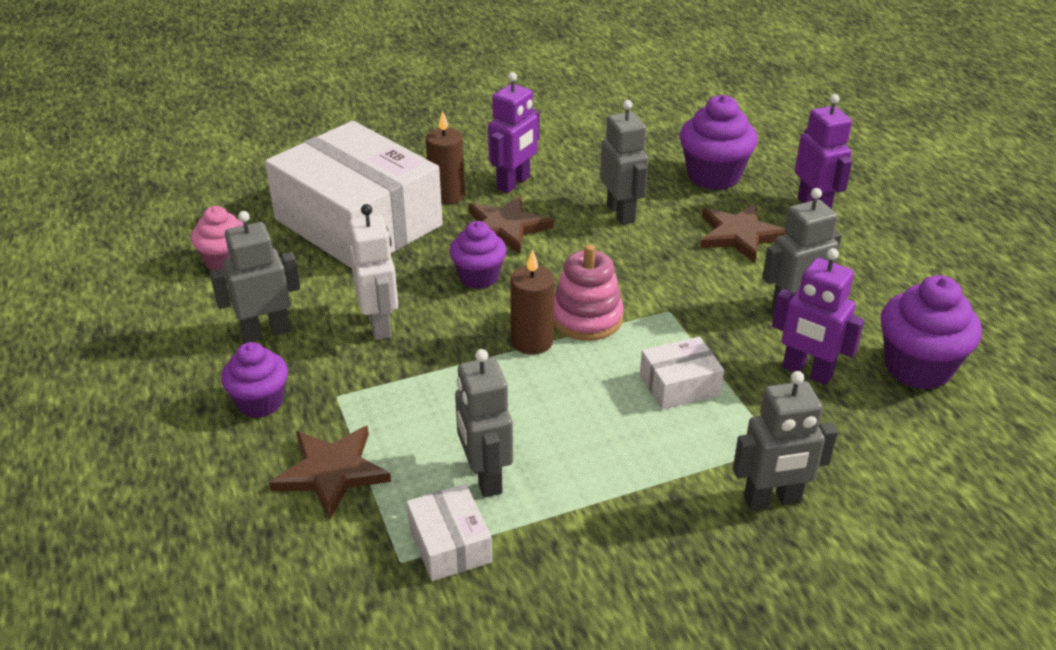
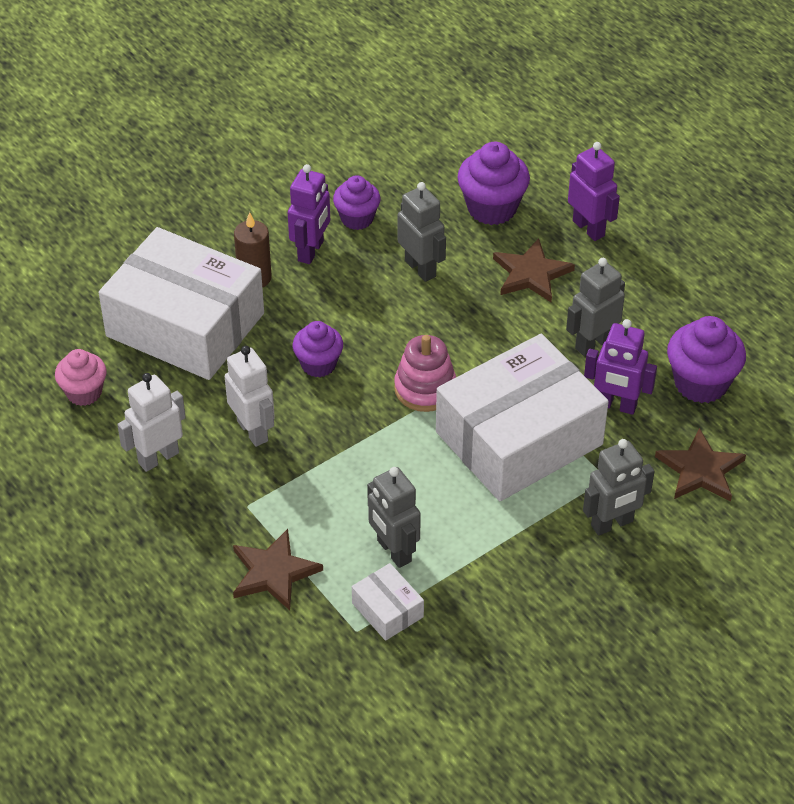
camera: 15 degrees left, 10 degrees up
grey robot [210,211,300,343] -> white robot [117,373,186,472]
purple cupcake [221,342,288,418] -> purple cupcake moved to [333,175,381,230]
brown star [468,195,554,254] -> brown star moved to [655,428,746,501]
brown candle [510,249,555,355] -> none
white box [640,337,724,410] -> white box [436,334,609,501], size x2.44

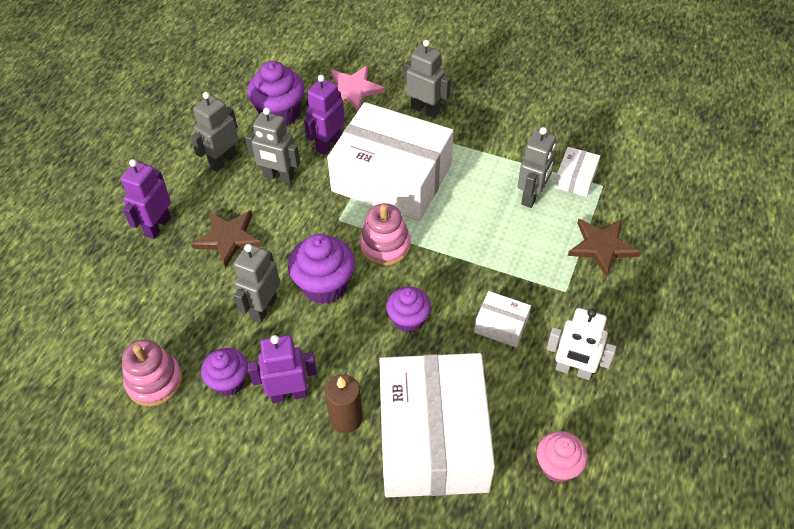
camera: 120 degrees left, 5 degrees up
white robot [225,346,275,447] -> white box [474,291,531,347]
purple cupcake [457,142,530,225] -> purple cupcake moved to [288,234,355,304]
purple robot [584,319,657,415] -> purple robot turned 135 degrees counterclockwise [304,75,345,155]
brown star [655,428,746,501] -> pink star [331,65,385,111]
none -> pink stacking toy [122,339,182,407]
none -> grey robot [191,92,238,172]

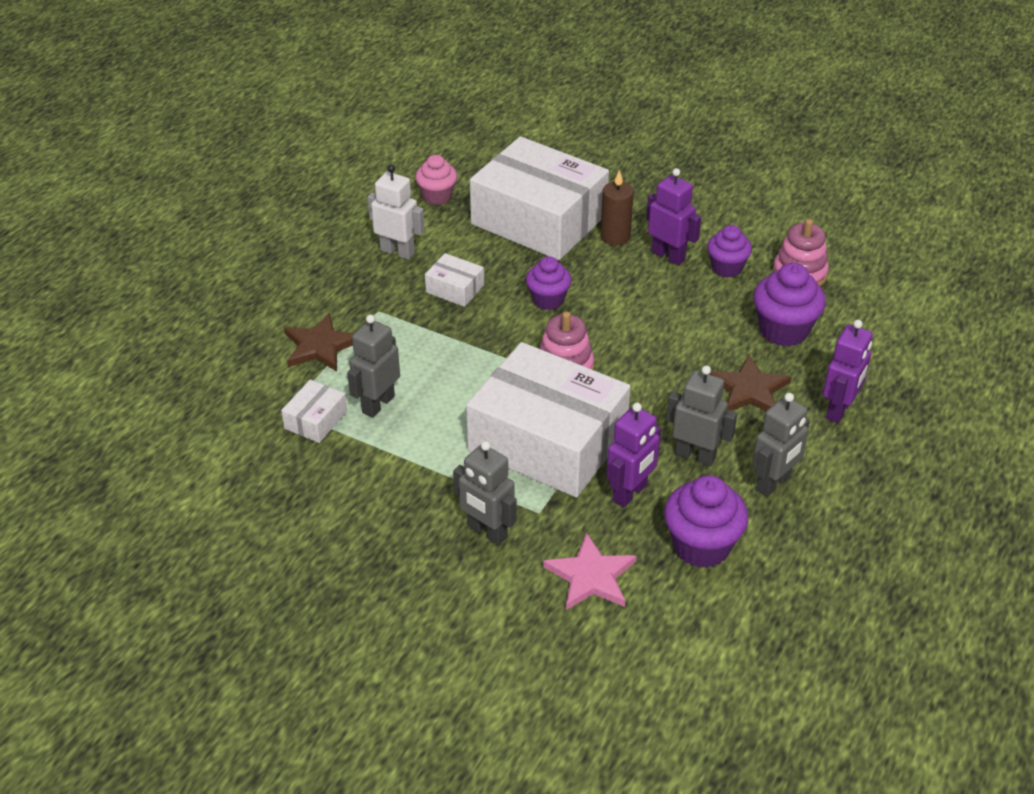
camera: 175 degrees left, 10 degrees down
grey robot [234,244,280,323] -> none
purple robot [248,335,317,403] -> purple robot turned 135 degrees counterclockwise [646,168,701,265]
purple cupcake [288,234,355,304] -> purple cupcake moved to [753,263,826,347]
white box [379,353,495,498] -> white box turned 60 degrees counterclockwise [470,136,609,260]

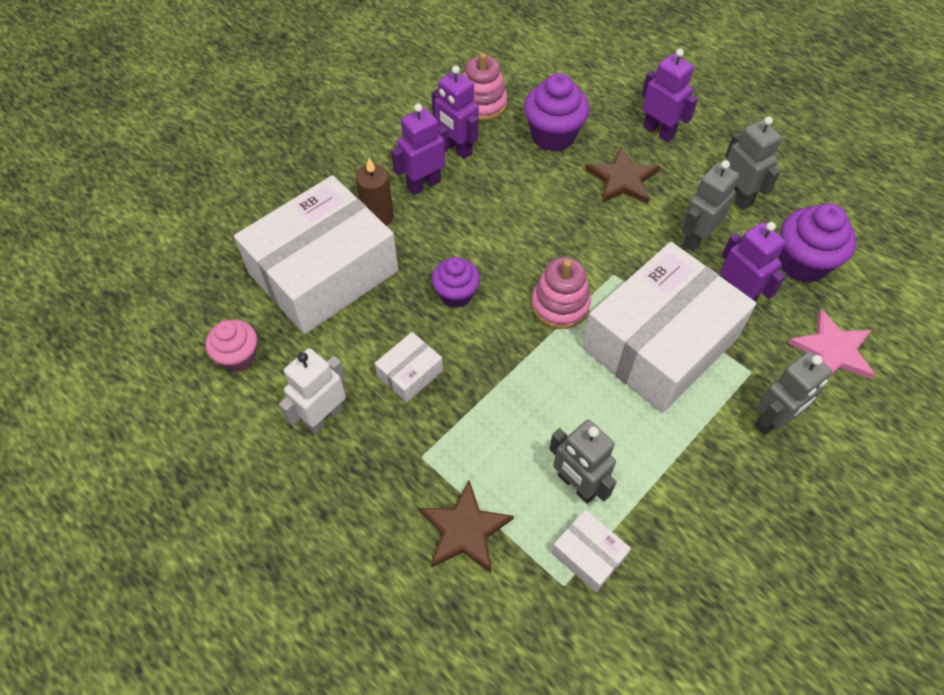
camera: 75 degrees left, 15 degrees up
purple cupcake [707,225,752,278] -> purple robot [432,66,479,159]

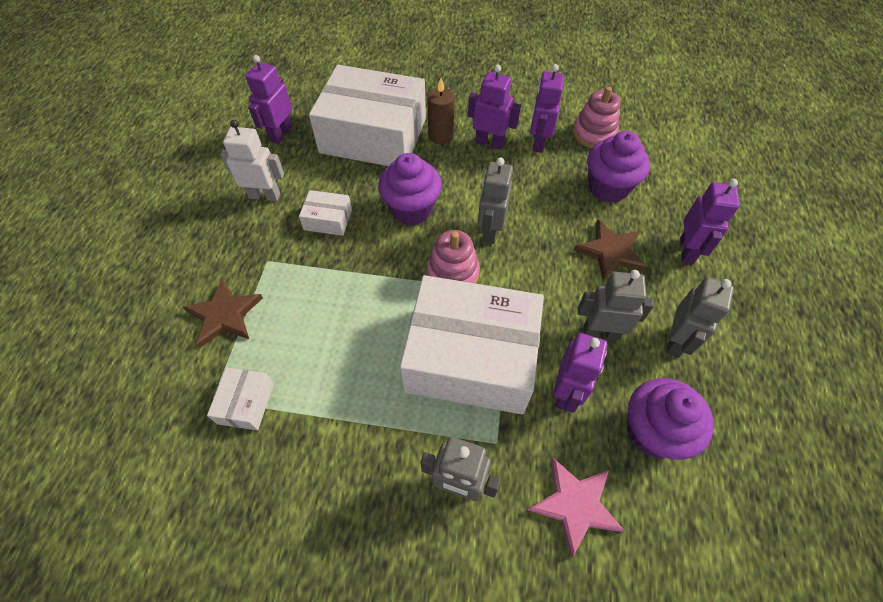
camera: 55 degrees right, 0 degrees up
pink cupcake [206,320,257,372] -> purple robot [245,55,292,144]
purple cupcake [432,257,480,308] -> purple cupcake [378,153,442,225], size x1.52
grey robot [549,420,616,504] -> grey robot moved to [478,158,513,244]

